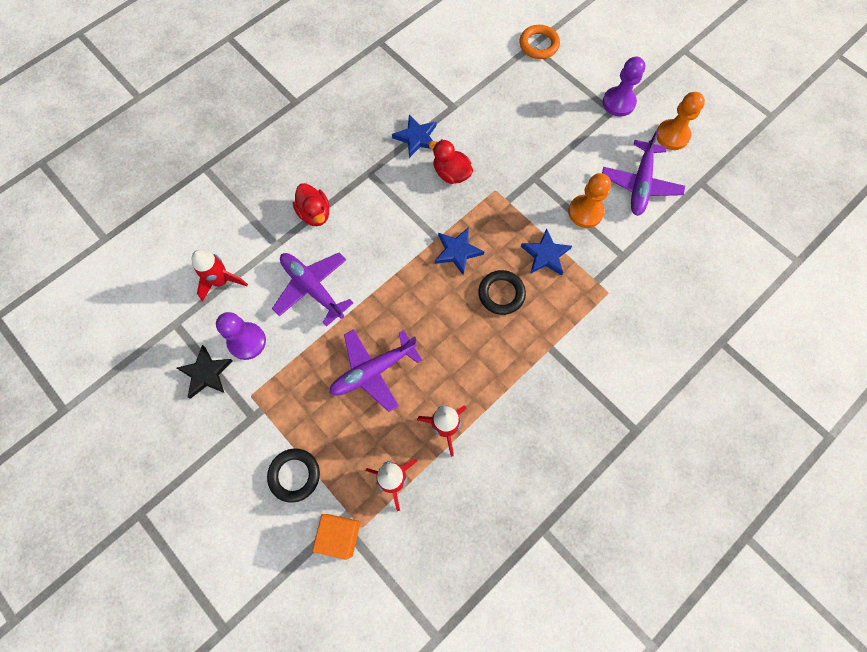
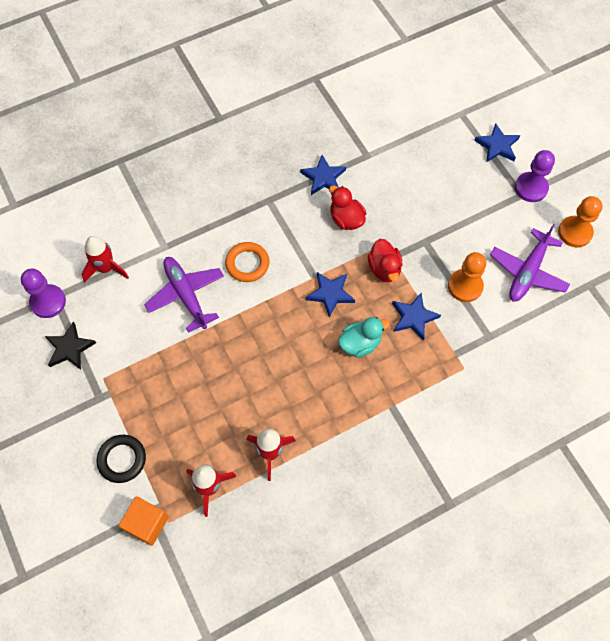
camera: 15 degrees right, 5 degrees down
purple pawn [216,312,266,360] -> purple pawn moved to [21,269,66,318]
red duck [293,183,329,226] -> red duck moved to [368,239,402,282]
purple plane [329,329,422,412] -> none
black ring [478,270,526,315] -> turquoise duck [338,317,390,358]
orange ring [520,25,560,59] -> orange ring moved to [225,242,269,282]
none -> blue star [474,123,520,163]

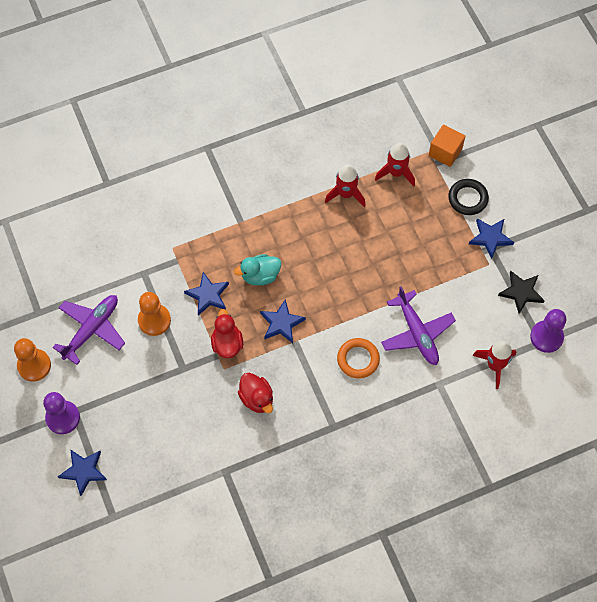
camera: 175 degrees left, 0 degrees up
blue star [300,155,346,195] -> blue star moved to [469,219,514,259]

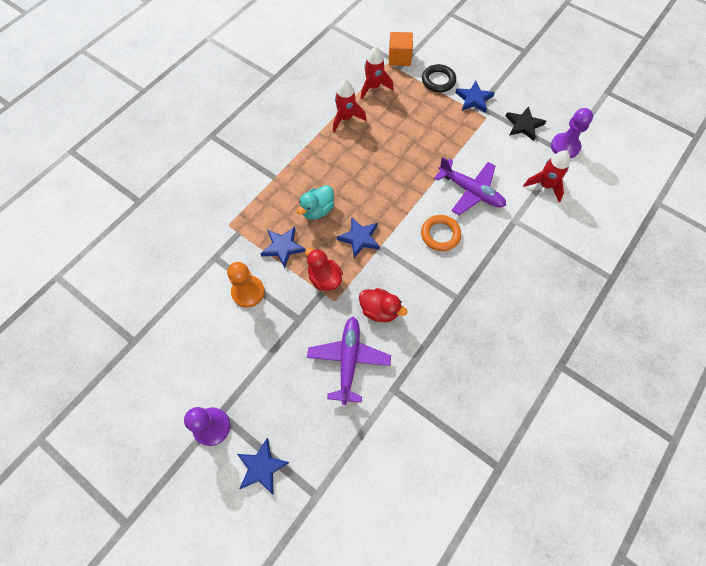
camera: 30 degrees left, 0 degrees up
orange pawn [14,338,51,382] -> none
purple plane [52,295,125,365] -> purple plane moved to [307,317,391,405]

